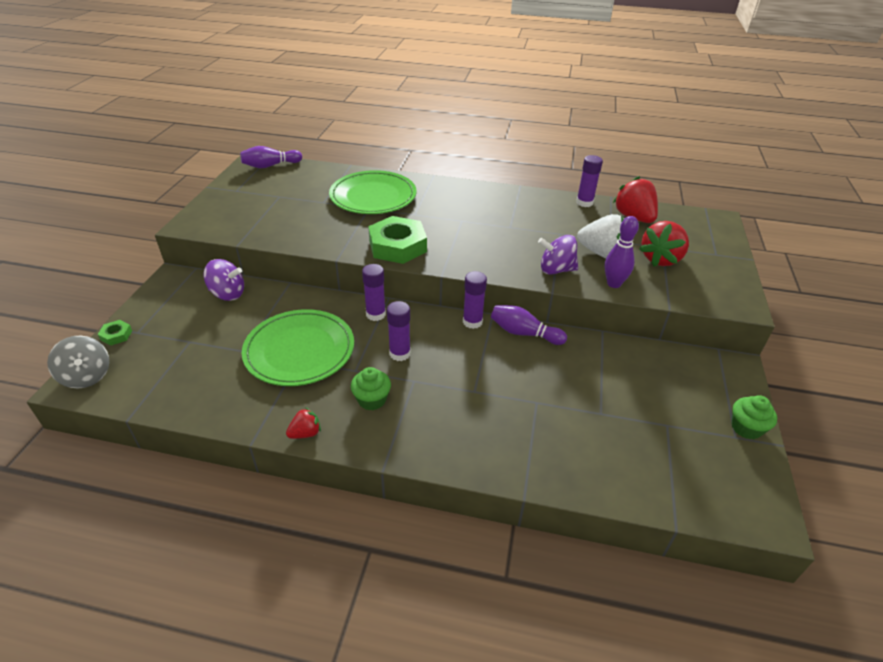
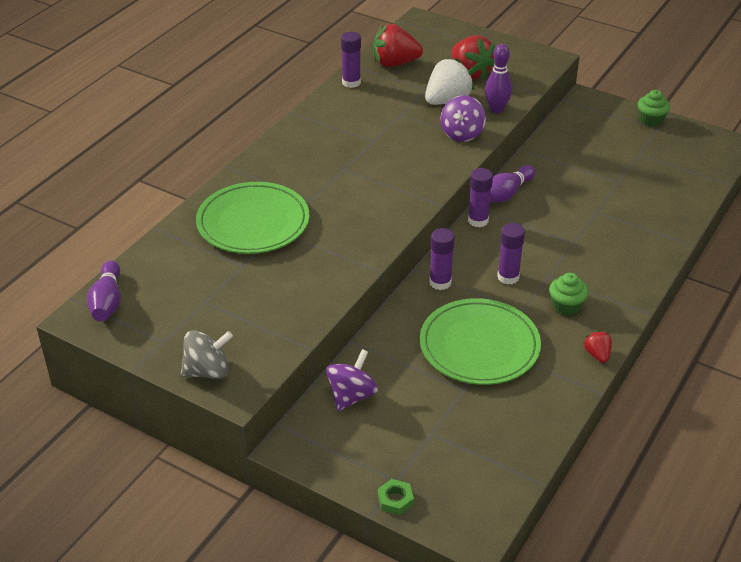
camera: 70 degrees left, 0 degrees up
grey spinning top [47,336,109,388] -> grey spinning top moved to [181,330,233,379]
green nut [368,216,427,264] -> none

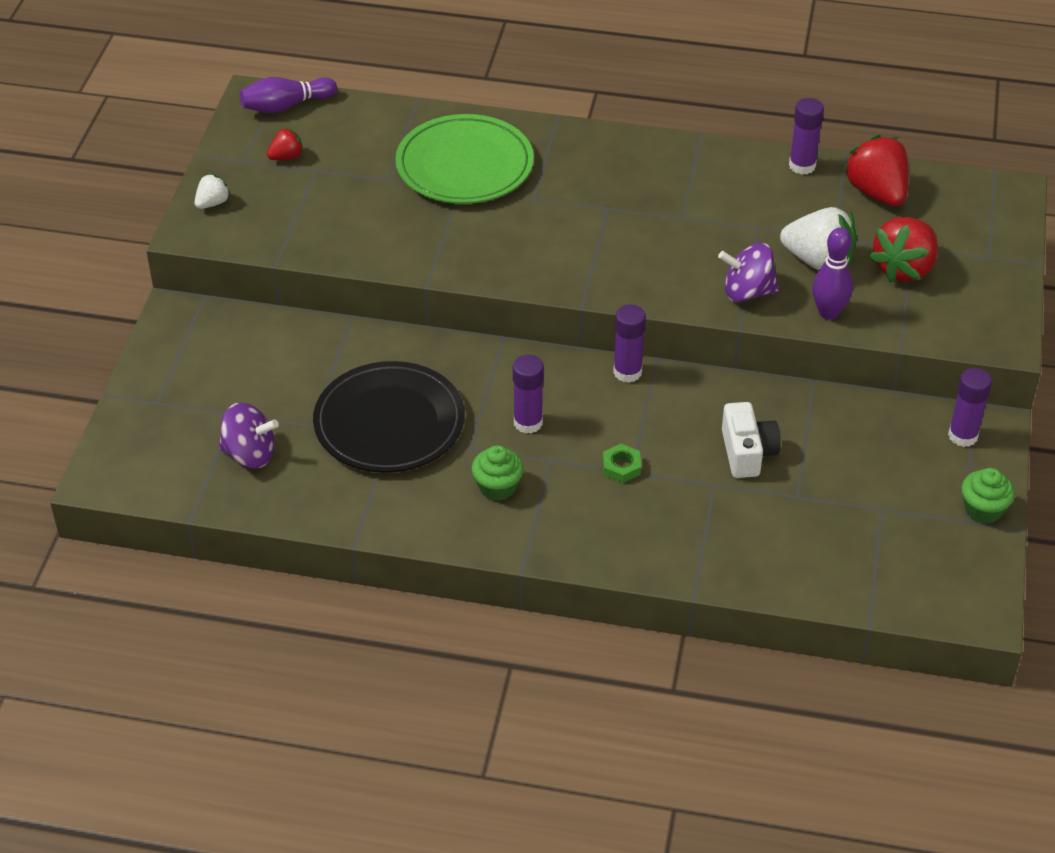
camera: 70 degrees right, 5 degrees up
grey spinning top [181,330,233,379] -> white strawberry [194,174,231,209]
purple spinning top [326,349,378,412] -> purple spinning top moved to [218,403,279,468]
green nut [378,479,414,515] -> green nut moved to [603,444,641,483]
green plate [420,298,541,385] -> black plate [313,361,465,473]
purple glue stick [429,228,455,290] -> purple glue stick moved to [948,368,992,447]
purple bowling pin [490,165,535,202] -> none
red strawberry [584,330,612,363] -> red strawberry moved to [267,127,304,160]
none -> white camera [722,402,781,478]

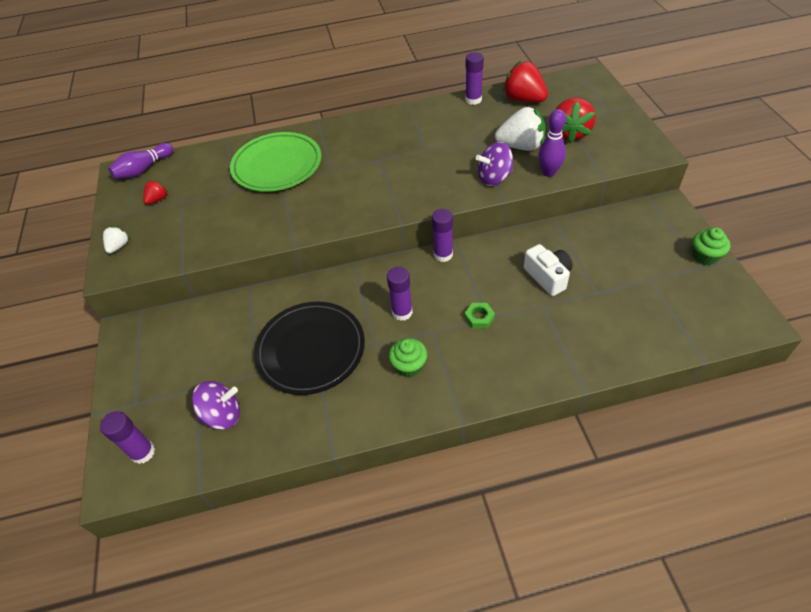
camera: 20 degrees left, 5 degrees up
purple glue stick [948,368,992,447] -> purple glue stick moved to [100,411,155,464]

